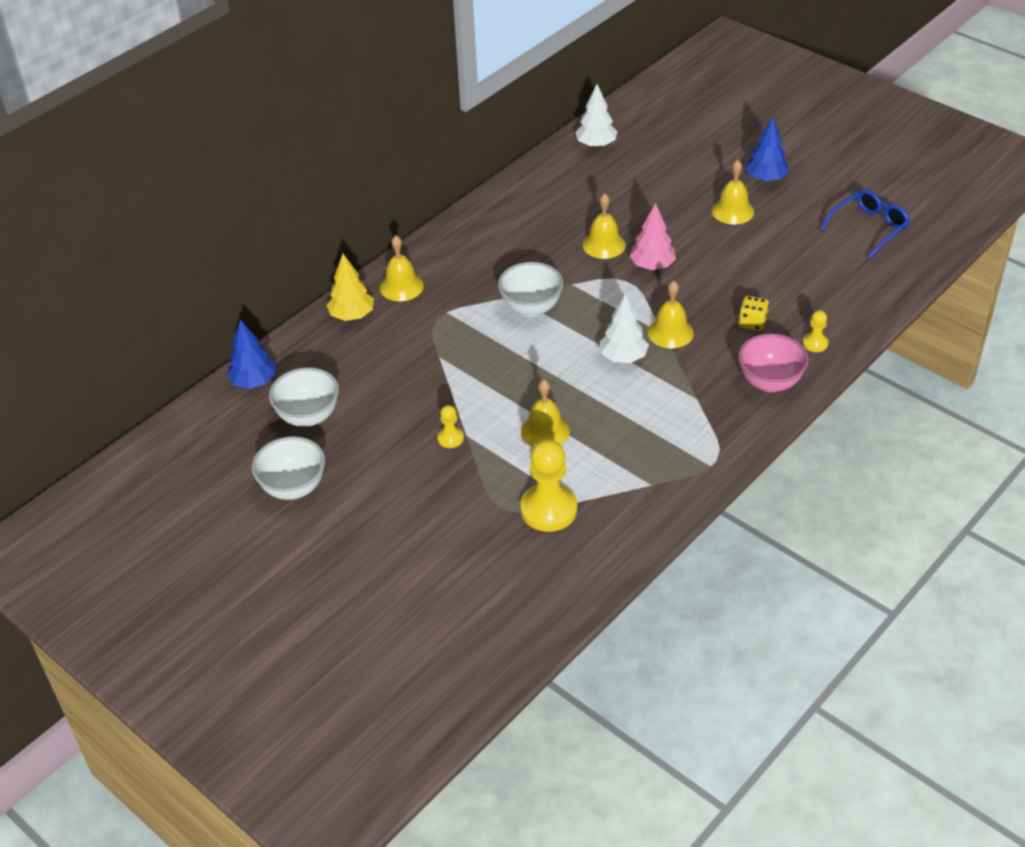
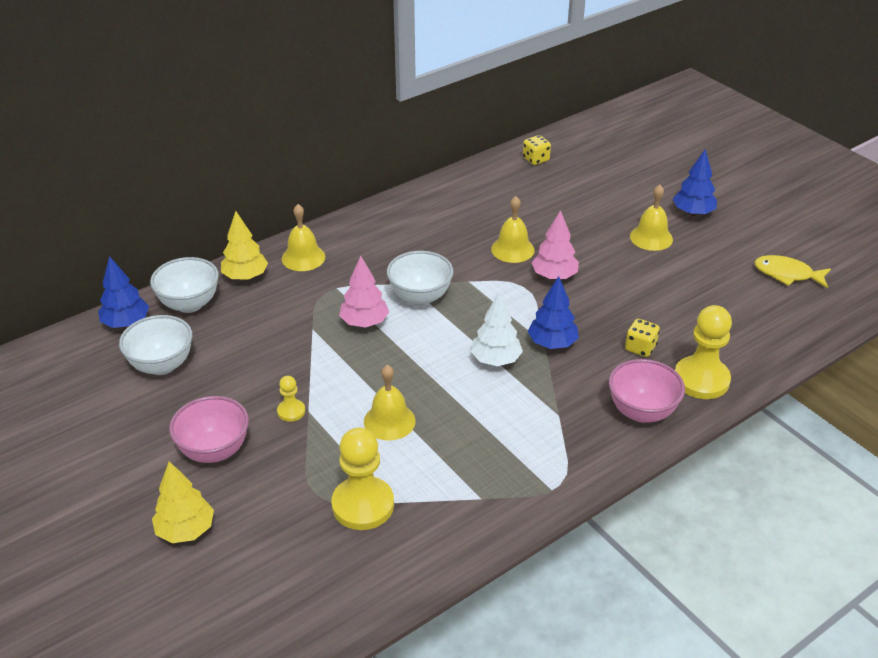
camera: 10 degrees right, 5 degrees down
white bowl [252,436,325,500] -> white bowl moved to [150,257,219,313]
white tree [575,84,617,148] -> yellow dice [523,135,551,165]
yellow bell [648,281,694,348] -> blue tree [527,276,579,349]
yellow pawn [803,310,828,352] -> yellow pawn [675,305,732,399], size x2.05
blue glasses [820,189,910,259] -> yellow fish [754,255,831,288]
none -> yellow tree [152,461,214,543]
none -> pink bowl [169,396,249,463]
none -> pink tree [339,256,389,328]

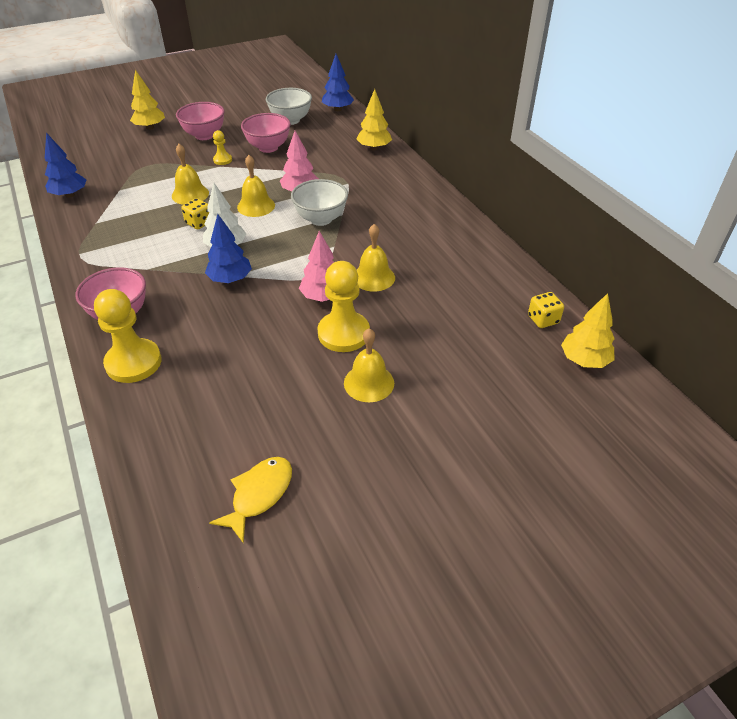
camera: 100 degrees right, 5 degrees up
white bowl [150,257,219,313] -> none
yellow bell [282,204,325,271] -> yellow bell moved to [237,155,275,217]
yellow pawn [331,428,394,530] -> yellow pawn moved to [317,261,370,352]
yellow dice [625,319,660,357] -> yellow dice moved to [181,198,210,229]
blue tree [673,149,717,216] -> blue tree moved to [45,133,87,198]
none -> pink bowl [241,113,290,153]
none -> yellow tree [561,293,615,368]

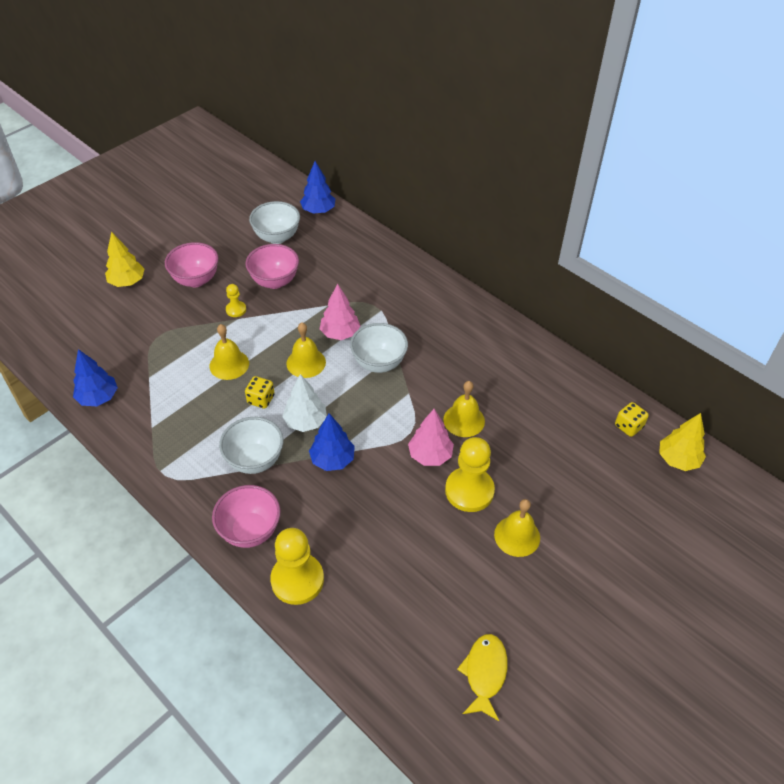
camera: 20 degrees left, 5 degrees up
yellow tree [357,89,392,150] -> none
none -> white bowl [219,417,283,474]

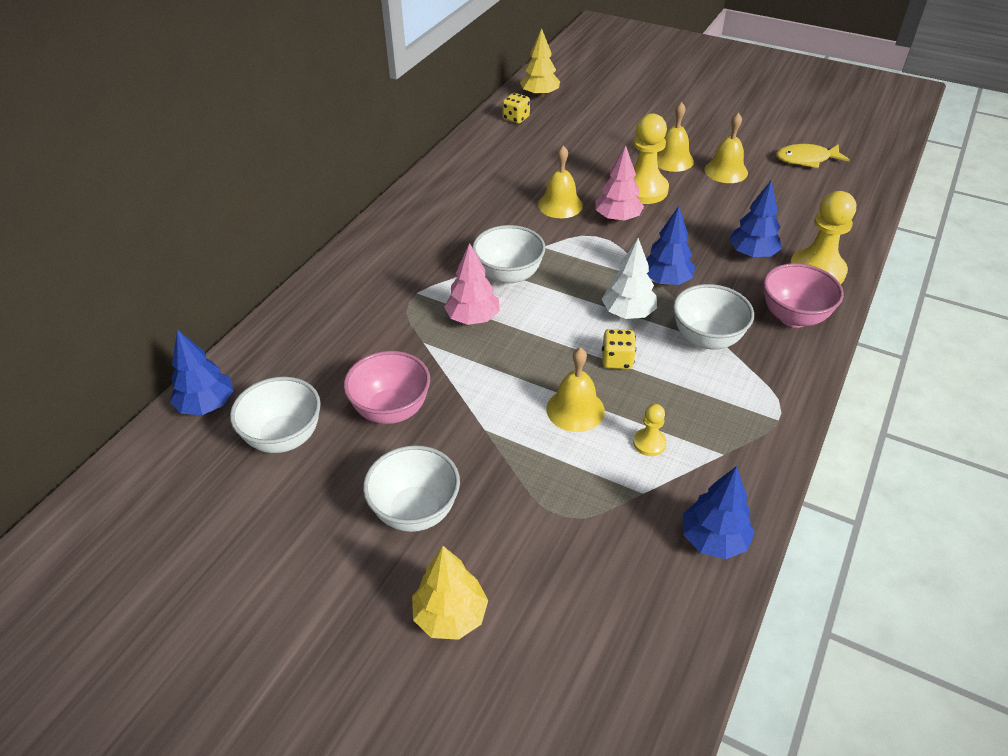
camera: 105 degrees left, 5 degrees down
pink bowl [165,242,219,287] -> white bowl [363,445,460,532]
yellow pawn [226,284,246,317] -> yellow pawn moved to [633,404,667,456]
yellow bell [286,323,326,378] -> yellow bell moved to [704,113,748,183]
none -> blue tree [729,180,782,258]

